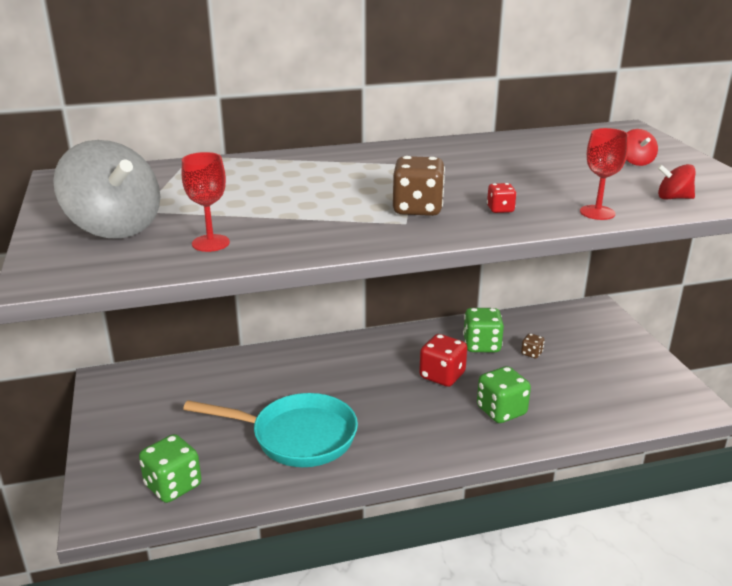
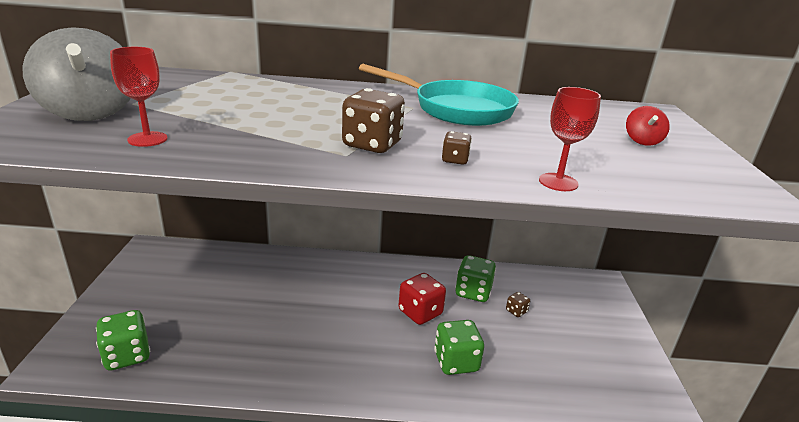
camera: 15 degrees right, 0 degrees up
turquoise pan [183,393,358,467] -> turquoise pan moved to [359,64,519,126]
red dice [487,183,517,213] -> brown dice [442,131,472,165]
red spinning top [658,164,695,200] -> none

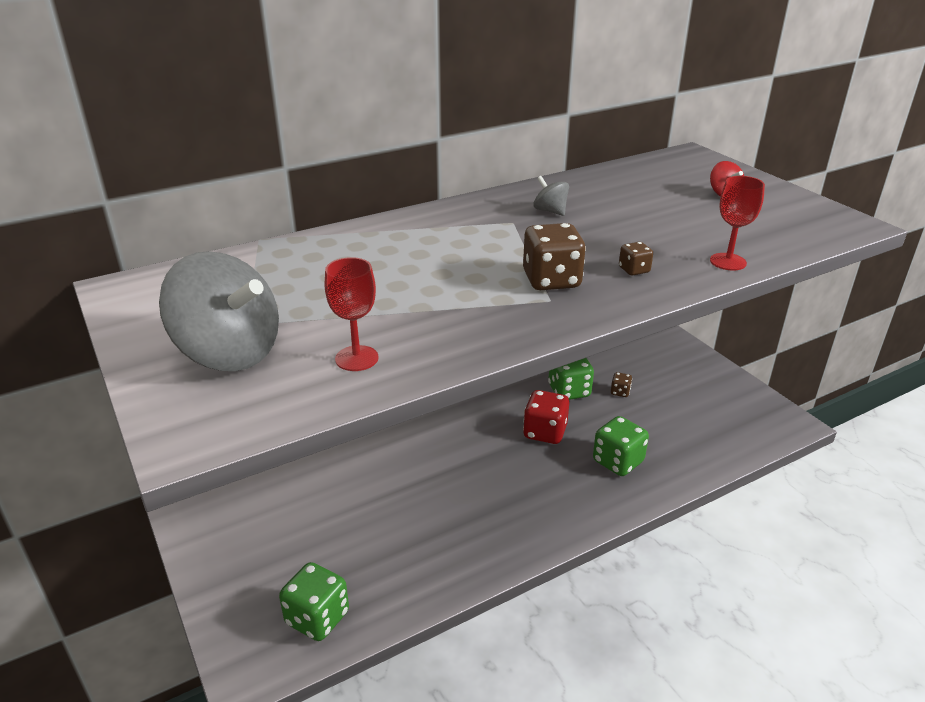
camera: 30 degrees left, 5 degrees up
turquoise pan [359,64,519,126] -> grey spinning top [533,176,569,216]

